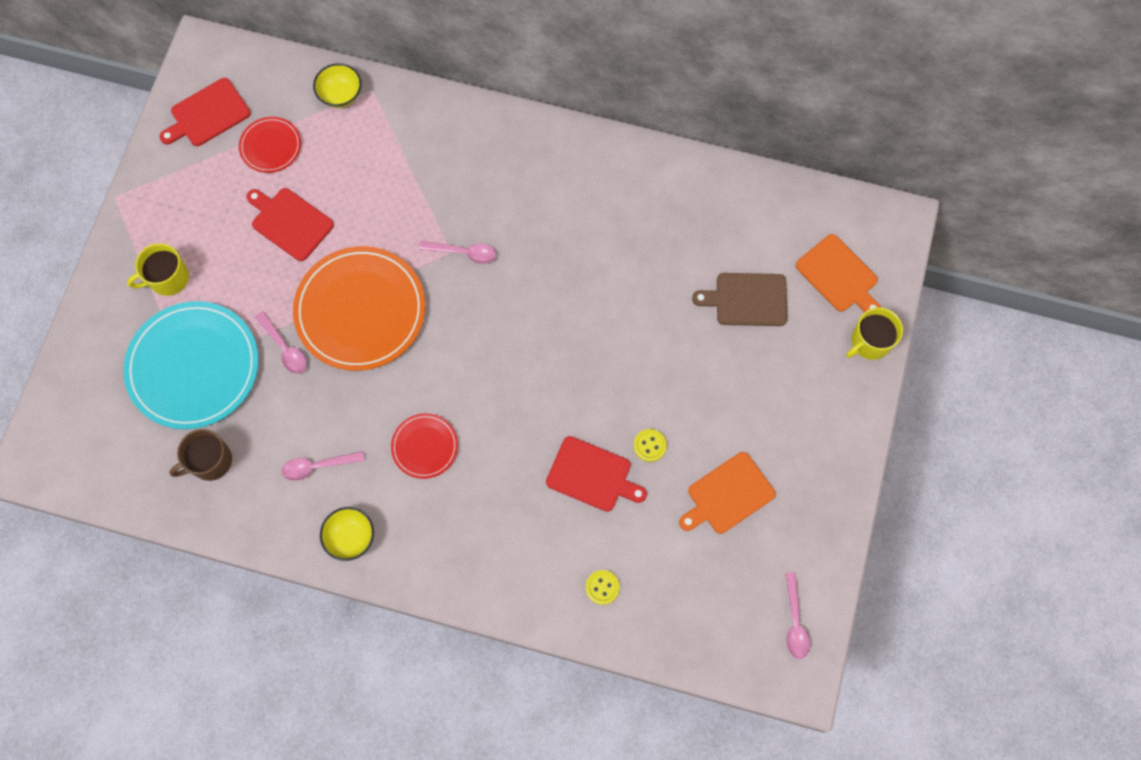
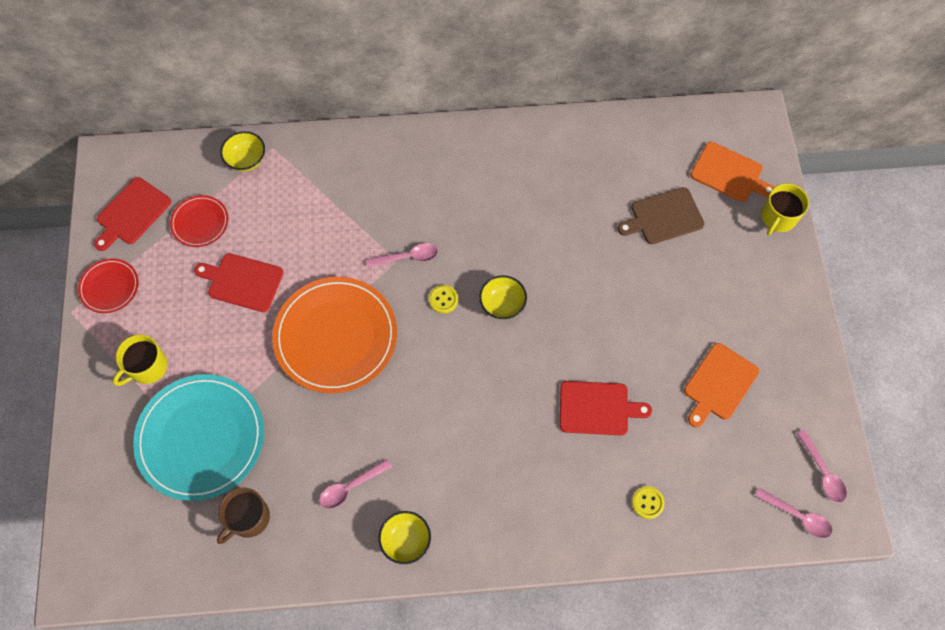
camera: 20 degrees left, 5 degrees down
pink spoon [255,311,307,374] -> pink spoon moved to [755,488,833,538]
red plate [391,413,458,479] -> red plate moved to [78,258,139,313]
yellow button [634,429,667,462] -> yellow button moved to [429,285,458,314]
none -> yellow bowl [479,275,527,320]

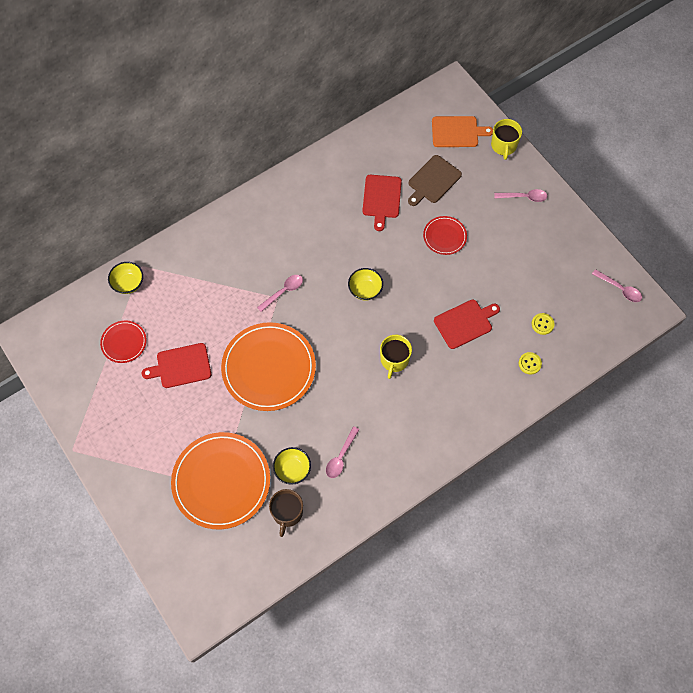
camera: 30 degrees left, 0 degrees up
red plate [78,258,139,313] -> red plate moved to [423,216,467,255]
red cutting board [94,177,171,251] -> red cutting board moved to [362,175,402,231]
yellow mug [113,335,168,386] -> yellow mug moved to [380,335,412,379]
turquoise plate [133,374,264,501] -> orange plate [171,432,270,529]
yellow bowl [378,511,431,564] -> yellow bowl moved to [273,447,311,485]
yellow button [429,285,458,314] -> yellow button moved to [532,313,554,335]
orange cutting board [684,343,759,428] -> none
pink spoon [755,488,833,538] -> pink spoon moved to [494,189,547,202]

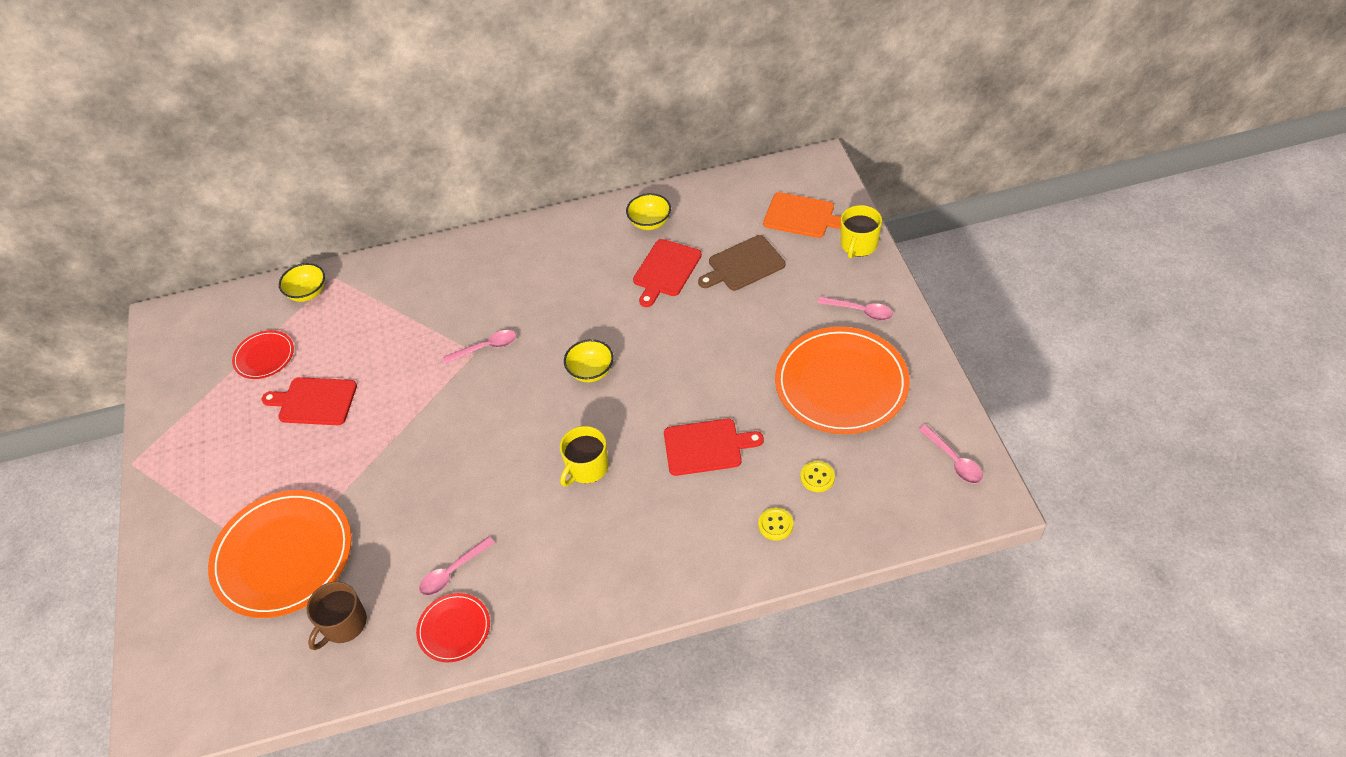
camera: 25 degrees right, 15 degrees down
orange plate [221,322,316,411] -> orange plate moved to [775,327,910,434]
yellow bowl [273,447,311,485] -> yellow bowl moved to [626,193,671,230]
red plate [423,216,467,255] -> red plate moved to [416,593,490,662]

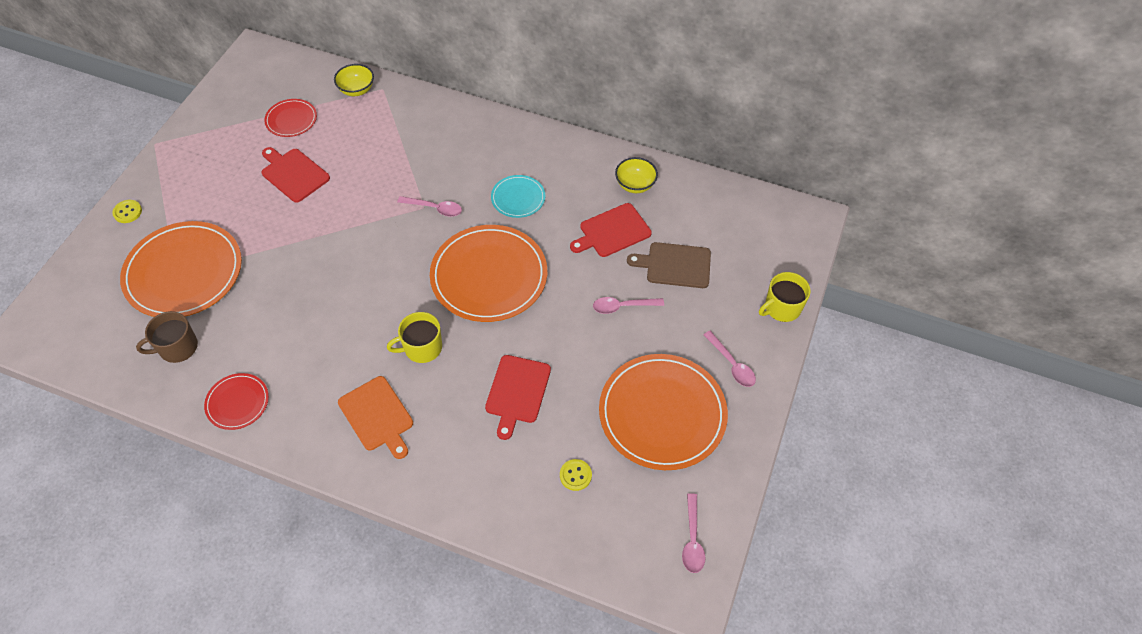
camera: 30 degrees right, 5 degrees up
pink spoon [419,536,495,596] -> pink spoon moved to [593,297,664,314]
yellow bowl [564,339,614,382] -> orange plate [430,225,547,322]
red cutting board [664,419,764,476] -> red cutting board turned 75 degrees clockwise [485,355,551,440]
yellow button [758,508,793,540] -> yellow button moved to [112,200,142,223]
orange cutting board [763,192,841,238] -> orange cutting board moved to [338,376,413,459]
none -> turquoise plate [491,175,545,218]

